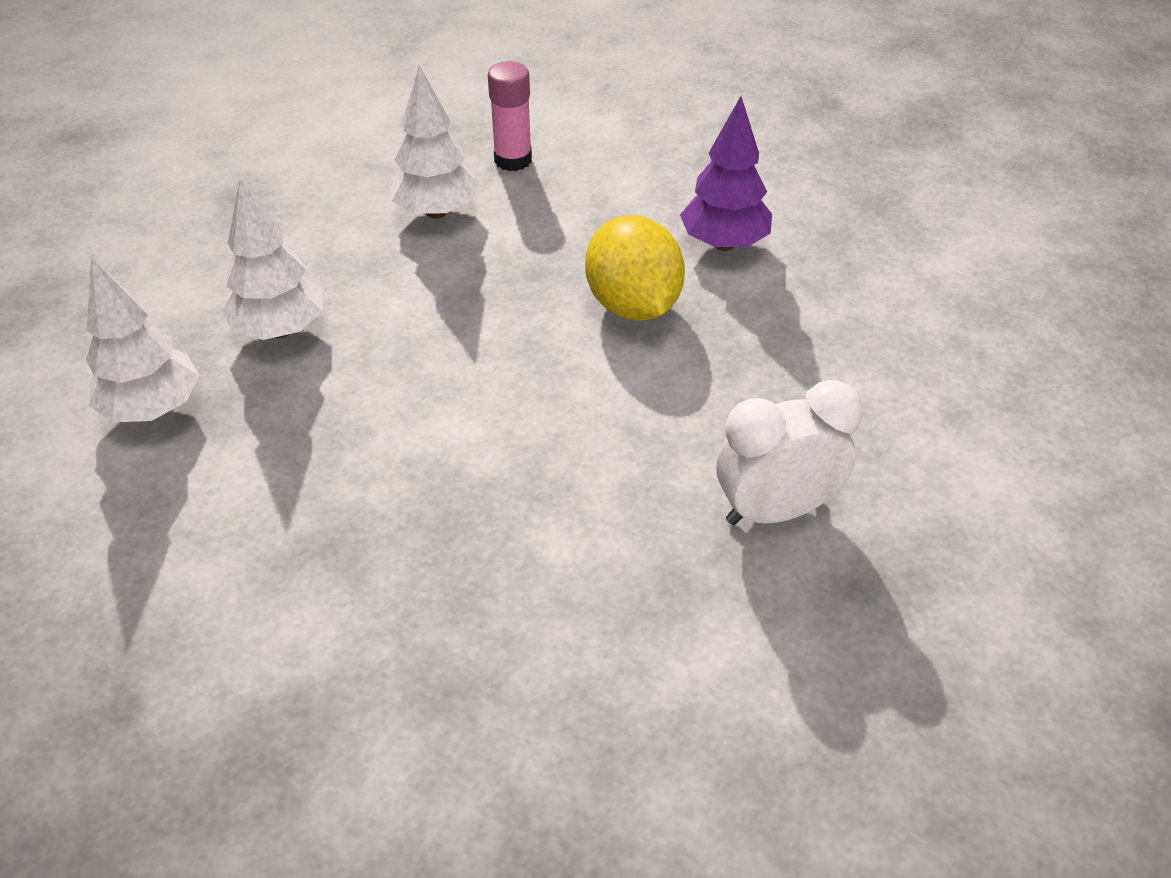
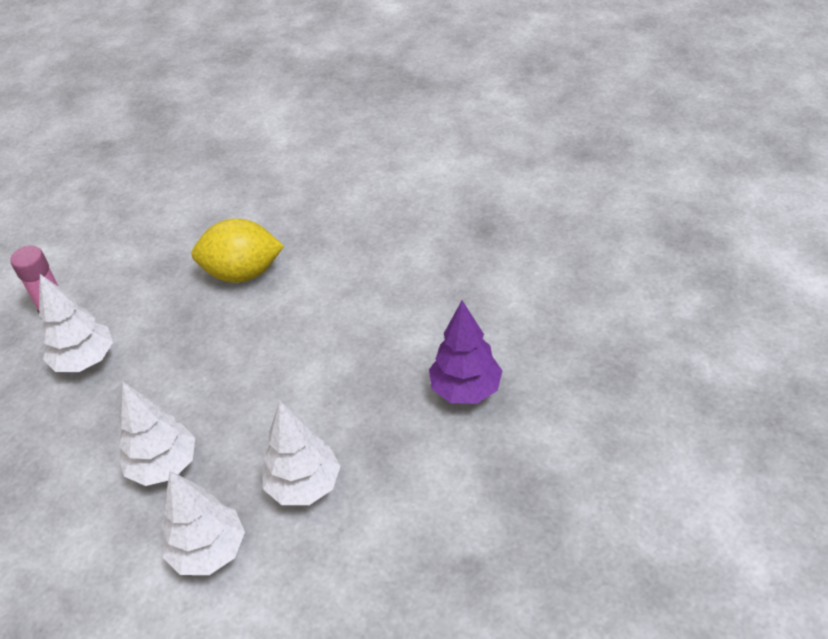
camera: 70 degrees left, 0 degrees up
purple tree [680,96,772,251] -> purple tree moved to [429,301,502,404]
white clock [716,380,862,525] -> none
none -> white tree [263,401,340,505]

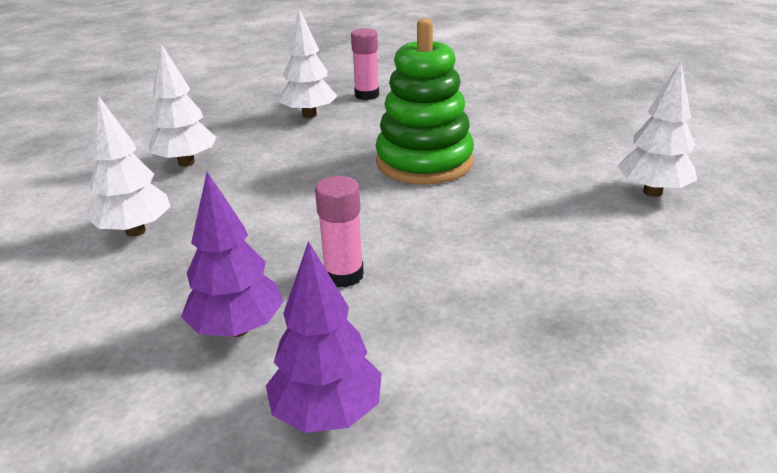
camera: 80 degrees right, 15 degrees down
white tree [162,471,245,575] -> white tree moved to [617,61,697,197]
yellow lemon [192,219,284,283] -> green stacking toy [376,18,474,185]
none -> purple tree [266,241,382,433]
none -> pink glue stick [315,176,364,288]

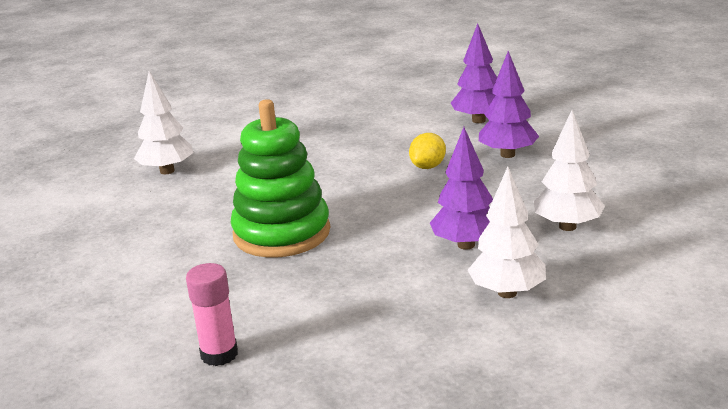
camera: 150 degrees left, 5 degrees down
white tree [279,9,337,118] -> none
pink glue stick [315,176,364,288] -> yellow lemon [409,133,446,169]
none -> purple tree [430,127,493,250]

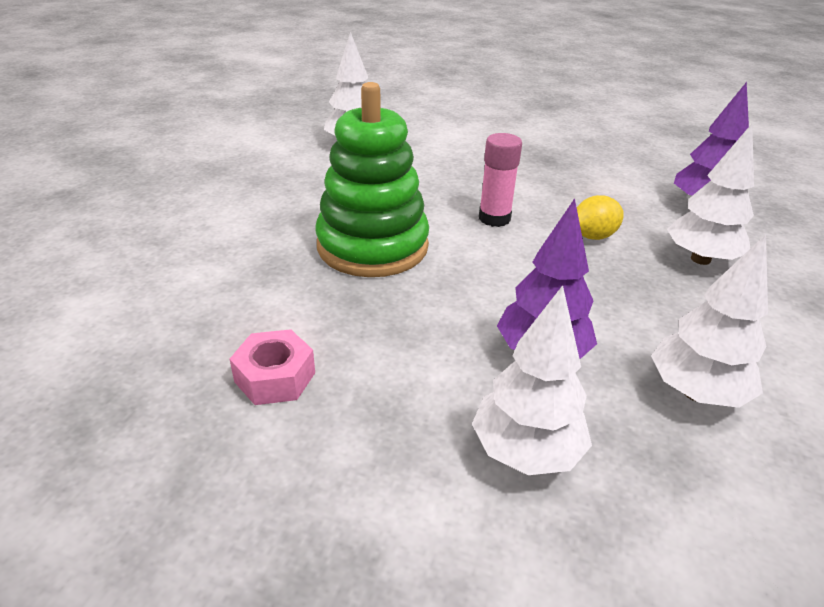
camera: 30 degrees right, 10 degrees up
pink glue stick [186,263,238,366] -> pink glue stick moved to [479,133,522,227]
purple tree [479,51,539,158] -> white tree [667,124,754,265]
none -> pink nut [230,329,315,405]

